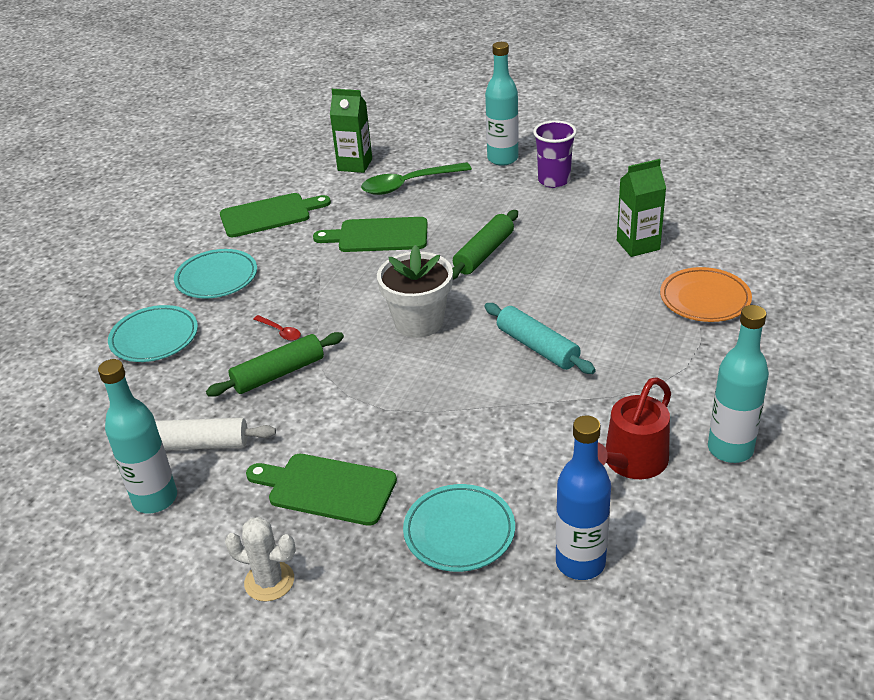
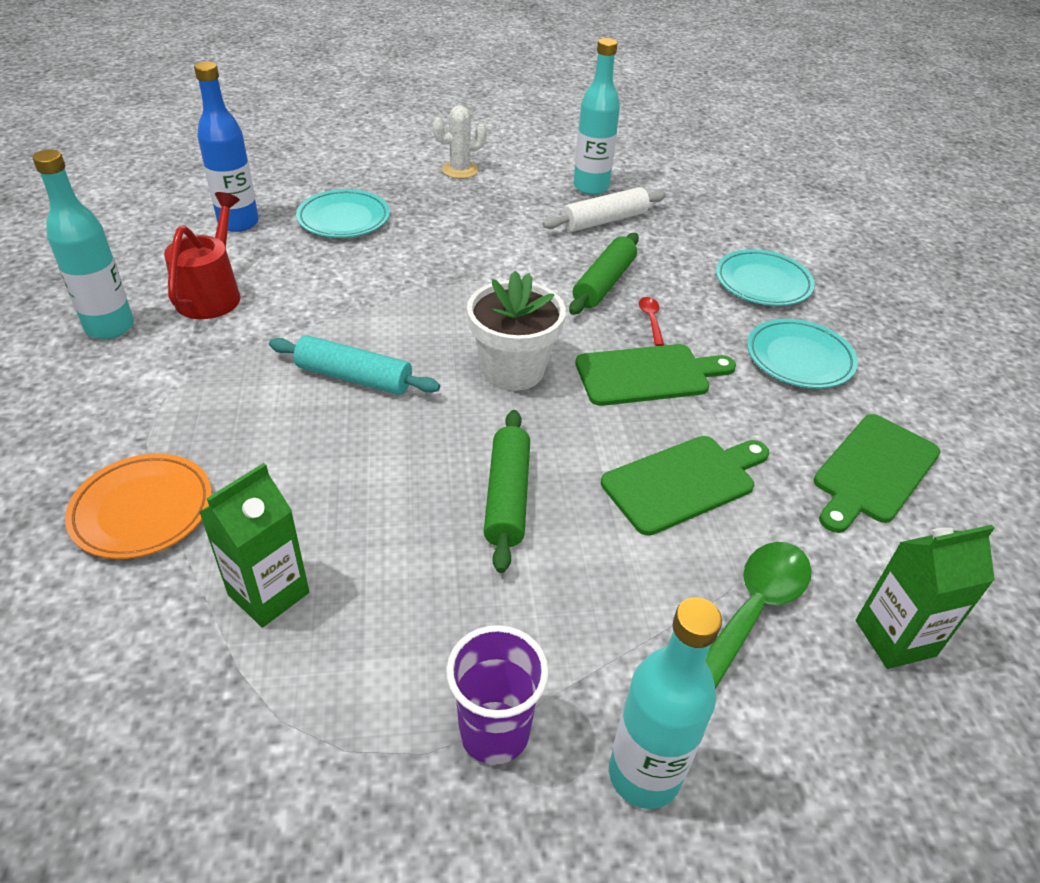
camera: 145 degrees right, 5 degrees up
green cutting board [246,454,397,526] -> green cutting board moved to [575,344,736,406]
red spoon [253,315,301,341] -> red spoon turned 75 degrees clockwise [639,297,664,346]

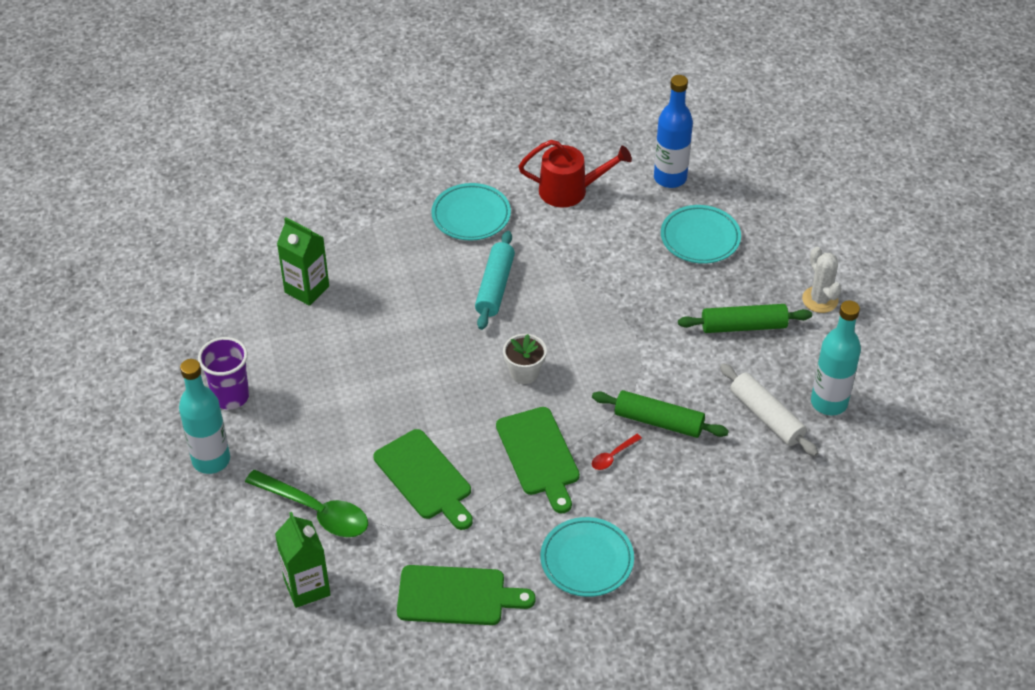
camera: 85 degrees right, 5 degrees up
turquoise bottle [32,149,134,339] -> none
orange plate [65,453,212,559] -> none
white flower pot [467,271,566,391] -> white flower pot [503,334,547,384], size x0.61
green rolling pin [484,410,530,573] -> green rolling pin moved to [678,304,812,333]
red spoon [639,297,664,346] -> red spoon turned 150 degrees clockwise [592,434,642,470]
turquoise plate [716,249,815,306] -> turquoise plate moved to [431,183,511,241]
green cutting board [813,414,941,533] -> green cutting board turned 150 degrees clockwise [397,565,536,625]

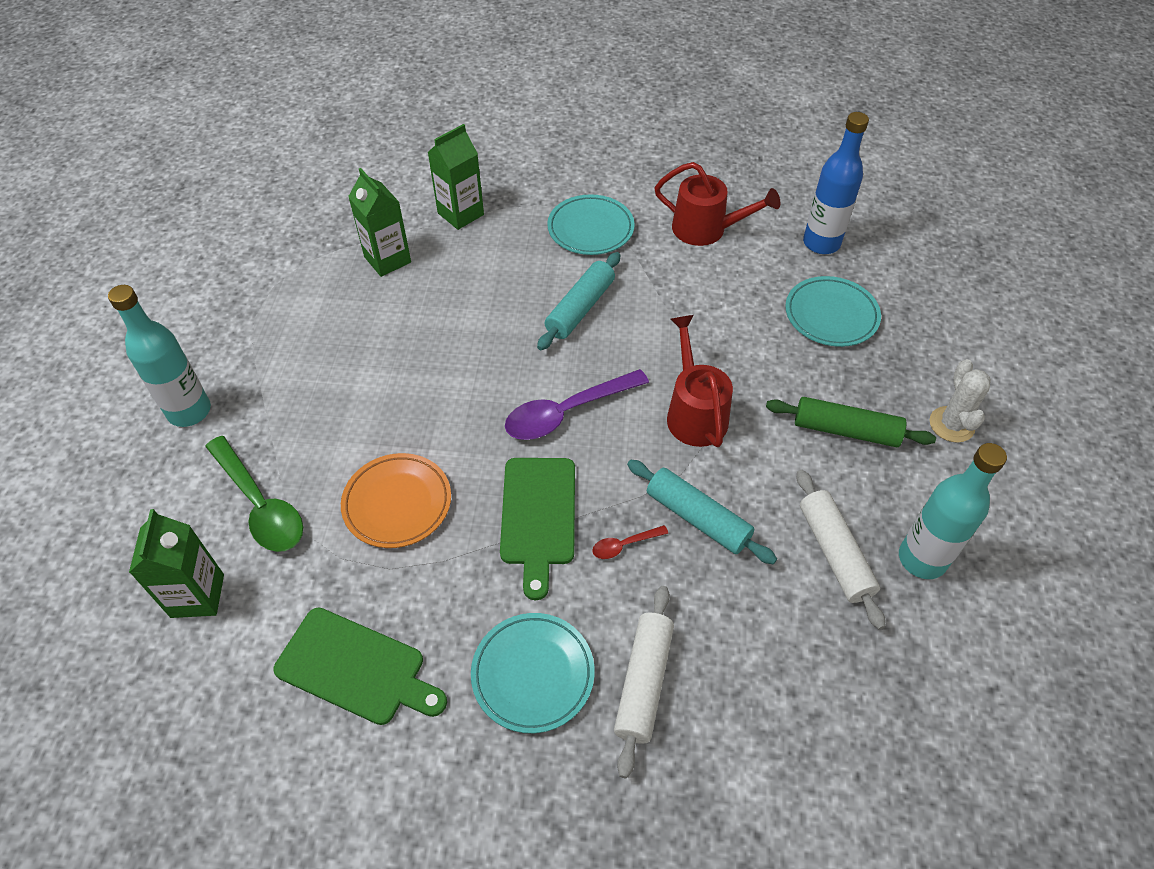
camera: 20 degrees right, 5 degrees up
purple cup [198,337,249,410] -> none
green cutting board [374,429,473,530] -> orange plate [341,453,451,548]
white flower pot [503,334,547,384] -> purple spoon [505,369,649,440]
green rolling pin [592,390,729,438] -> turquoise rolling pin [627,460,777,564]
none -> green carton [427,124,484,230]
none -> white rolling pin [614,586,674,778]
none -> red watering can [667,315,733,447]

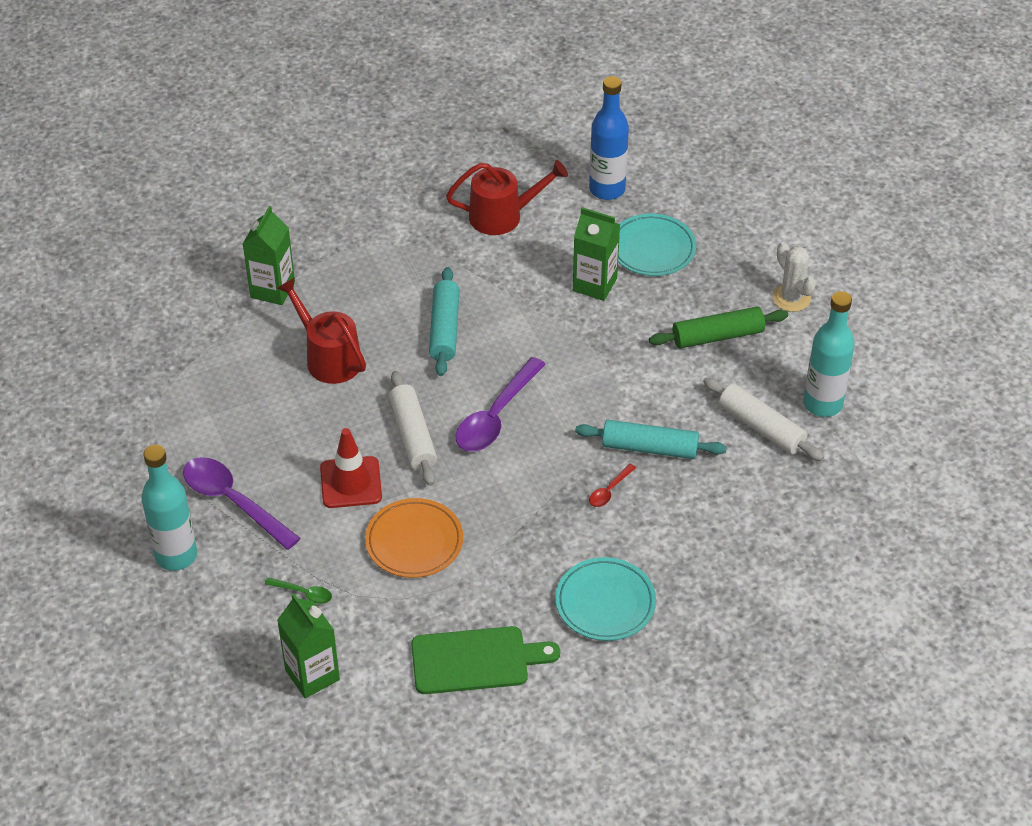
camera: 30 degrees left, 5 degrees down
green spoon [205,436,303,552] -> green spoon [265,577,332,604], size x0.46
green carton [348,168,411,277] -> green carton moved to [573,207,620,301]
green cutting board [500,458,575,600] -> none
turquoise plate [547,194,635,255] -> none
white rolling pin [614,586,674,778] -> white rolling pin moved to [389,371,437,486]
red watering can [667,315,733,447] -> red watering can moved to [277,278,366,384]
none -> purple spoon [183,457,300,550]
none -> red traffic cone [320,428,382,508]

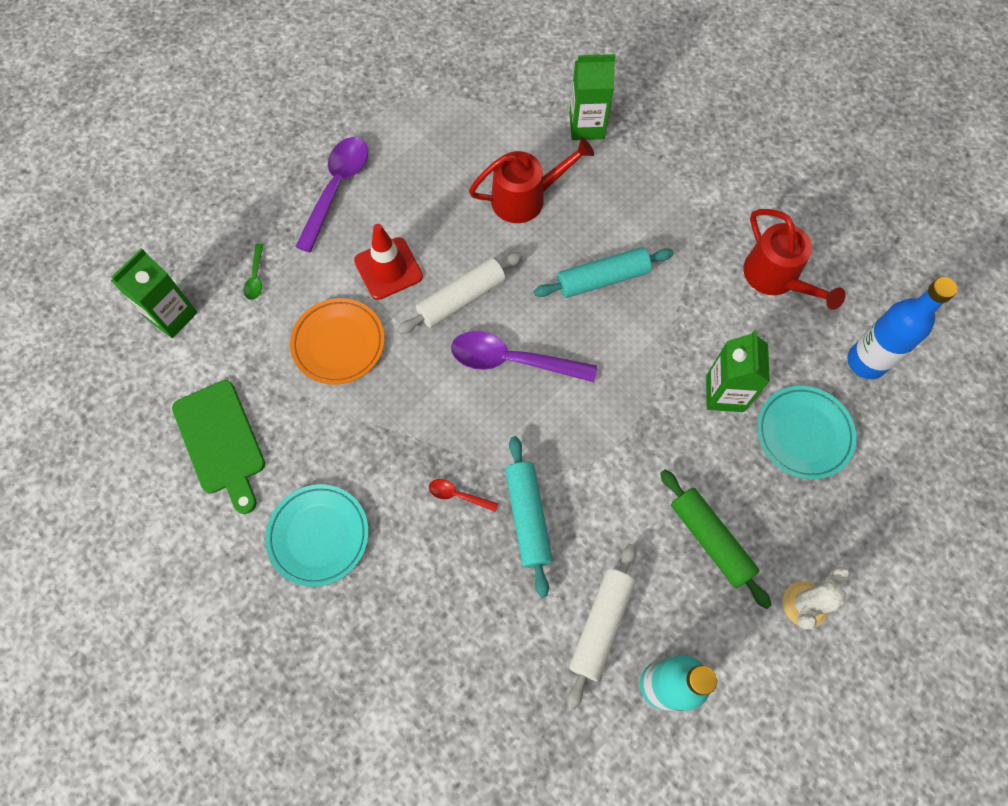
camera: 70 degrees right, 20 degrees up
turquoise bottle [141,445,197,571] -> none
red watering can [277,278,366,384] -> red watering can turned 45 degrees clockwise [469,138,594,223]

